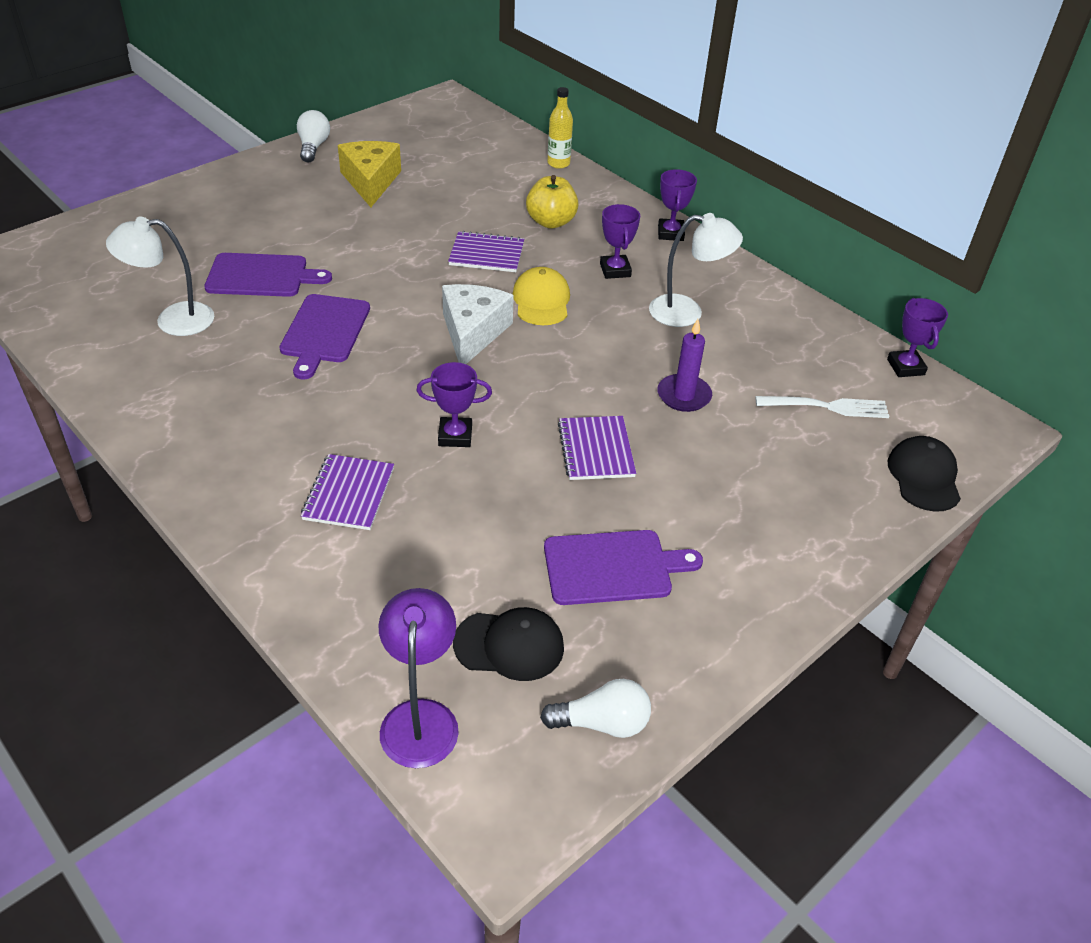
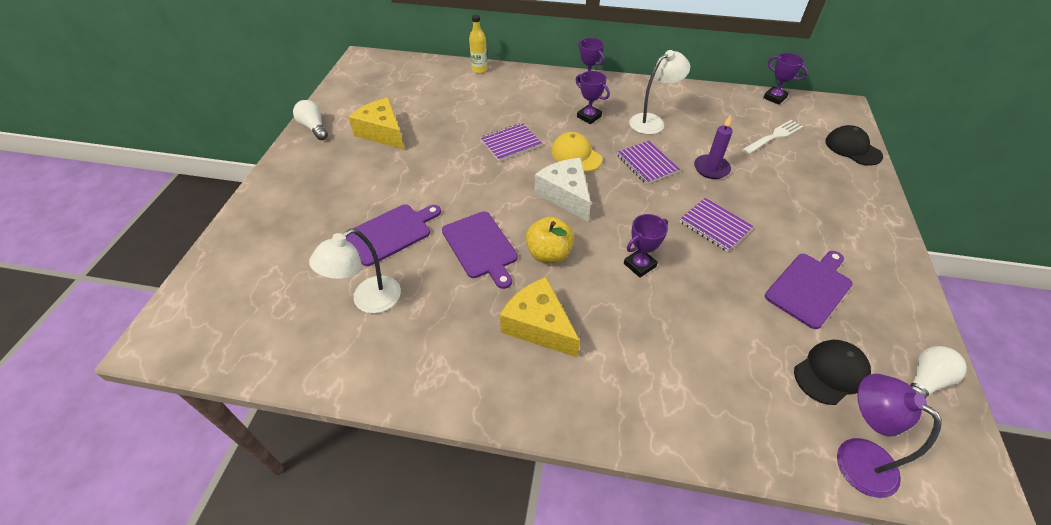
camera: 35 degrees left, 5 degrees up
purple notebook [301,454,394,530] -> purple notebook moved to [617,141,680,184]
yellow apple [526,175,579,229] -> yellow apple moved to [526,216,574,263]
none -> yellow cheese [500,277,580,357]

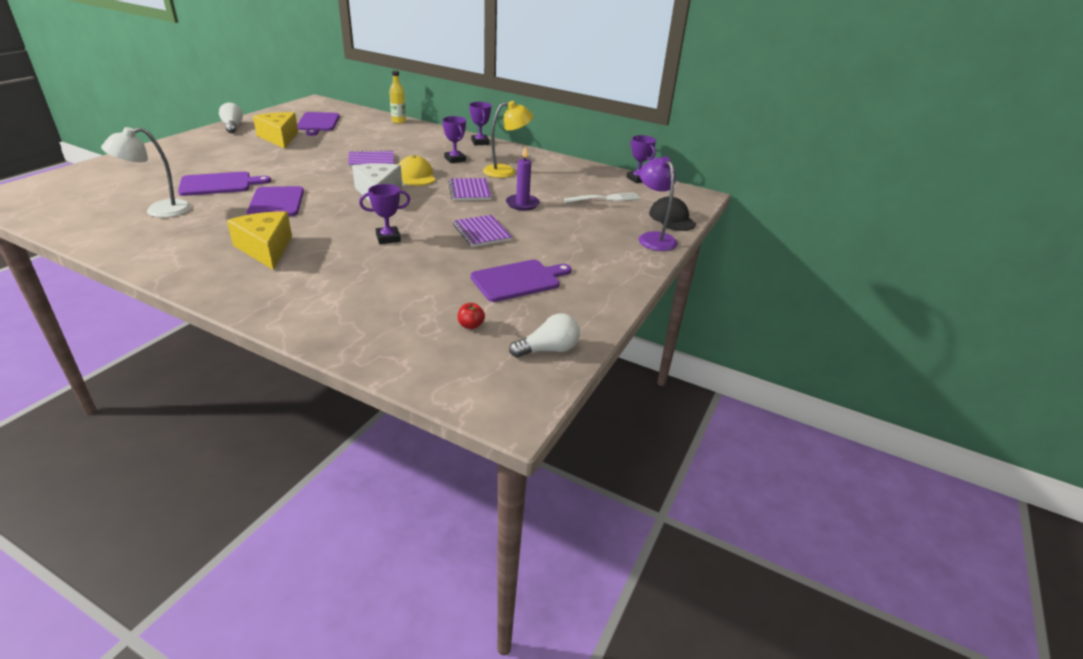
camera: 15 degrees right, 15 degrees down
yellow apple [526,216,574,263] -> none
white lamp [629,50,690,135] -> yellow lamp [483,101,533,178]
black cap [794,340,871,405] -> red apple [458,303,485,329]
purple lamp [837,374,942,498] -> purple lamp moved to [639,156,678,251]
none -> purple cutting board [297,112,340,136]

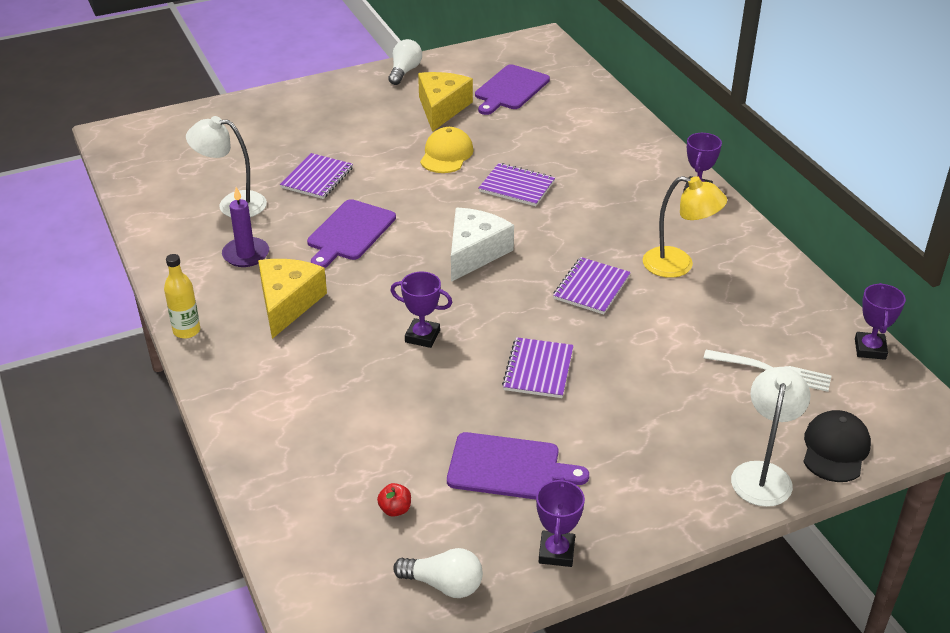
camera: 40 degrees right, 5 degrees up
purple cutting board [178,172,271,196] -> purple notebook [280,153,353,199]
yellow bottle [389,71,406,124] -> yellow bottle moved to [164,254,200,339]
yellow cap [398,155,435,186] -> yellow cap moved to [420,127,474,173]
purple trophy [442,116,466,163] -> purple trophy moved to [536,478,585,567]
purple candle [506,146,540,211] -> purple candle moved to [222,187,269,267]
purple lamp [639,156,678,251] -> white lamp [731,367,810,507]

